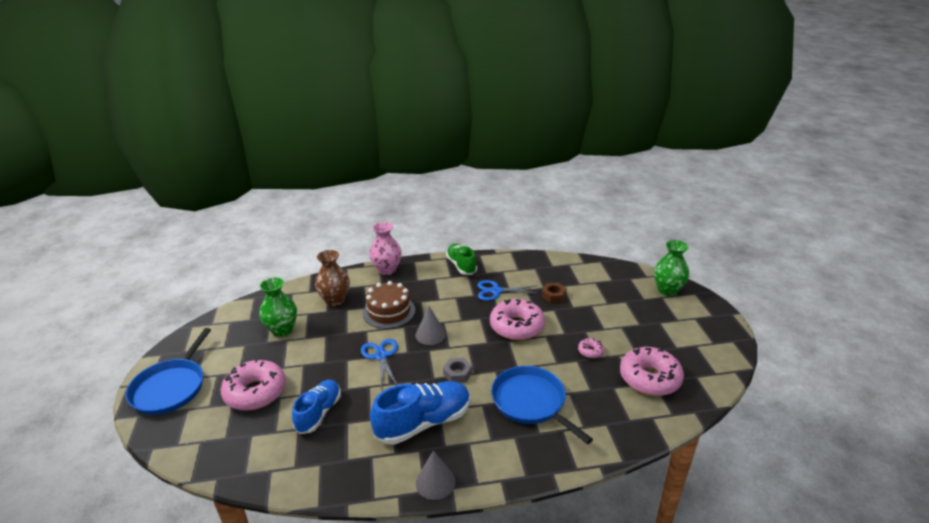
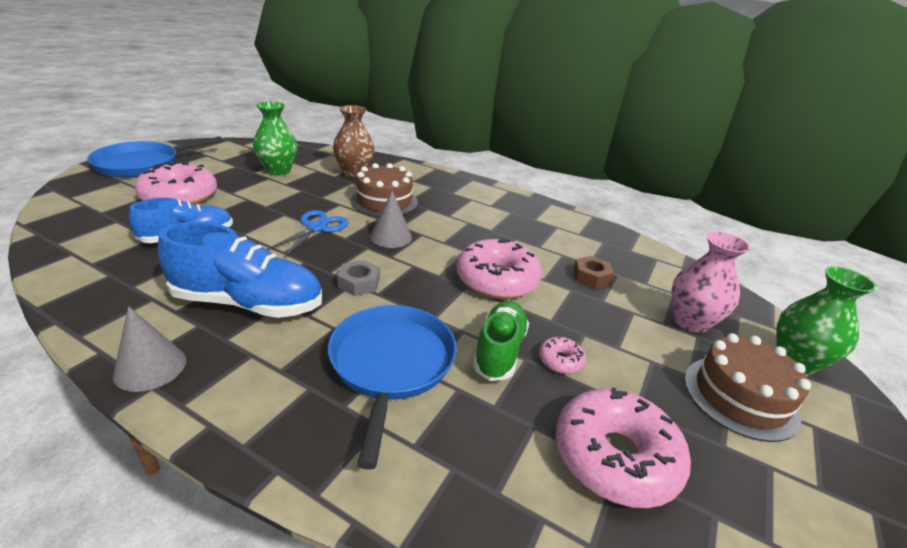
camera: 35 degrees right, 0 degrees up
pink vase [369,222,402,275] -> pink vase moved to [671,231,751,333]
green shoe [446,243,477,275] -> green shoe moved to [473,301,529,381]
blue scissors [477,280,539,301] -> none
none -> brown cake [684,333,811,442]

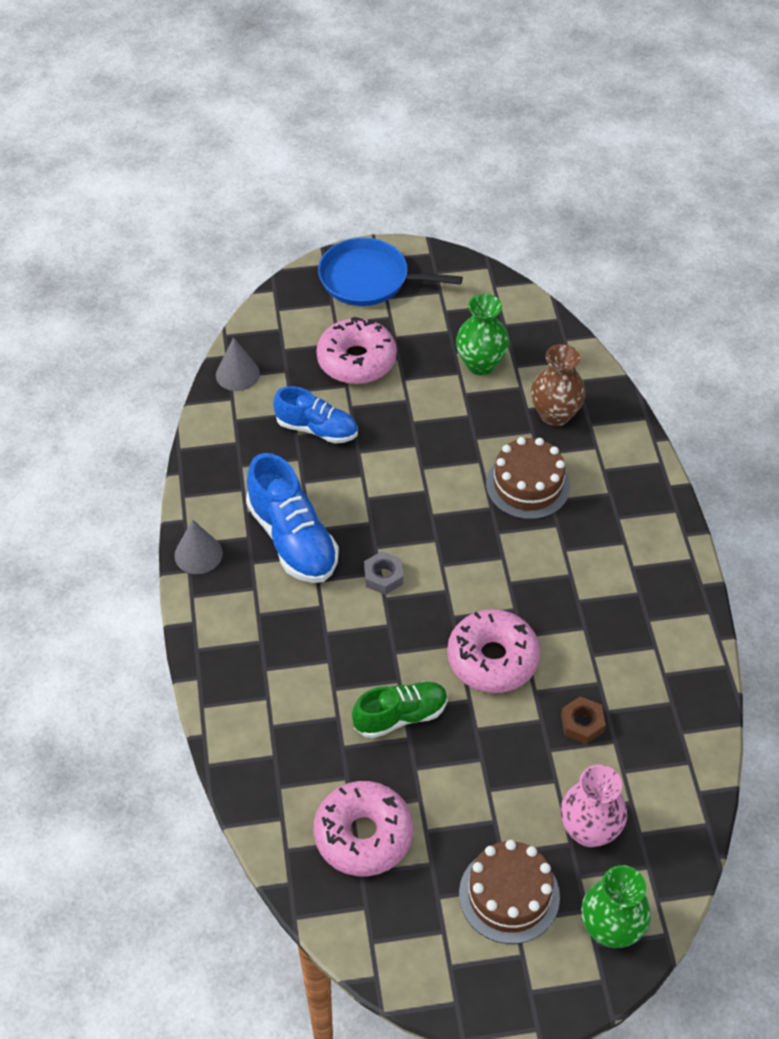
camera: 55 degrees right, 20 degrees up
blue scissors [266,210,348,258] -> none
blue pan [328,305,457,470] -> none
grey cone [370,191,412,248] -> grey cone moved to [216,337,260,391]
pink donut [539,337,586,374] -> none

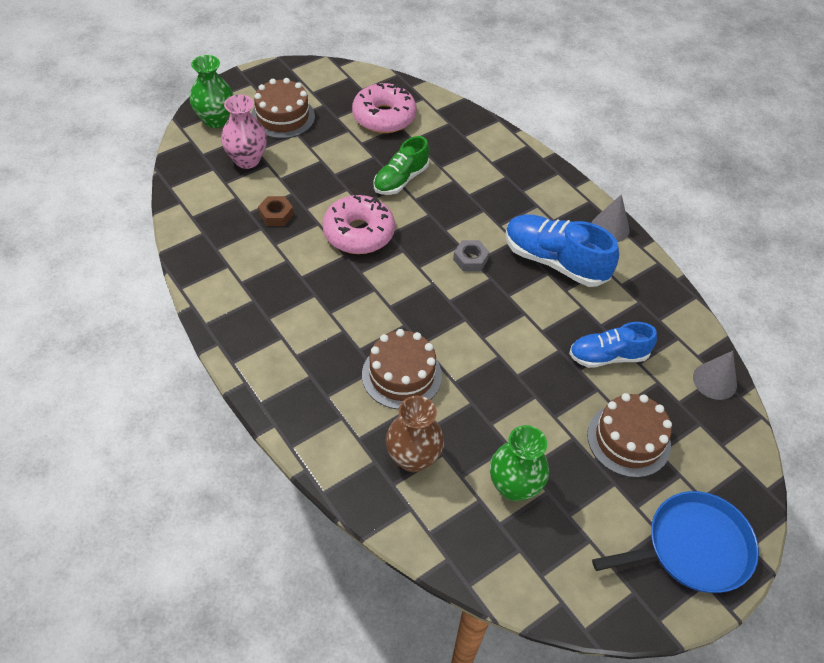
camera: 150 degrees right, 0 degrees up
pink donut [316,317,397,384] -> brown cake [587,393,672,478]

